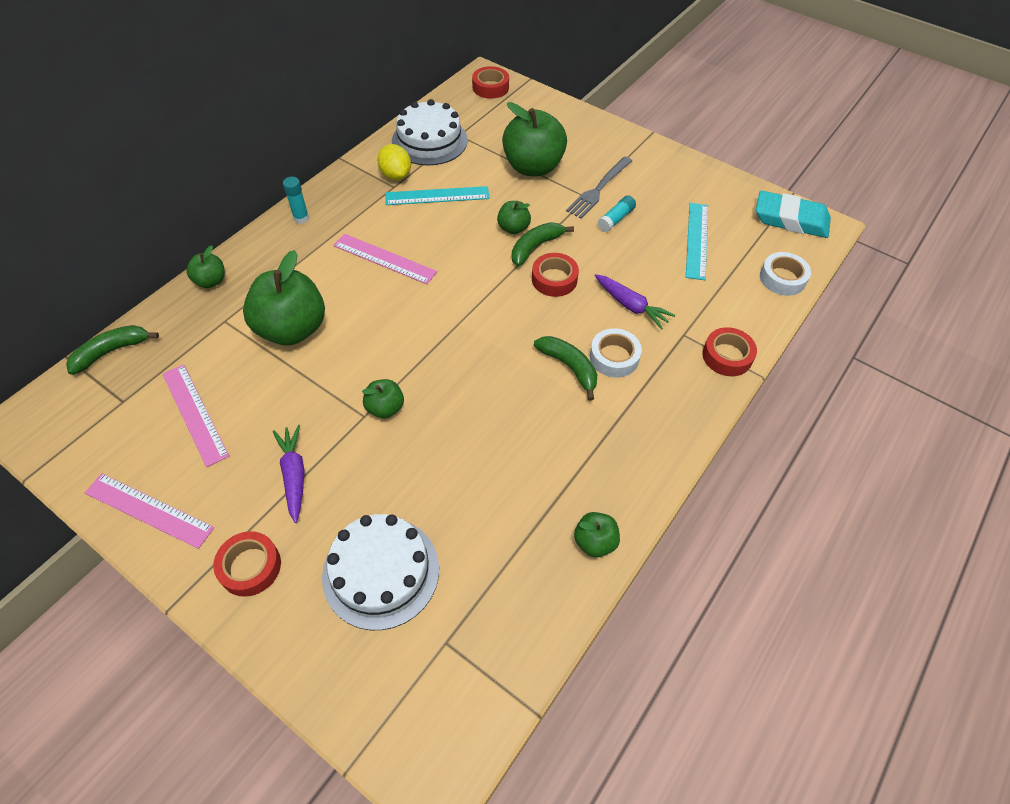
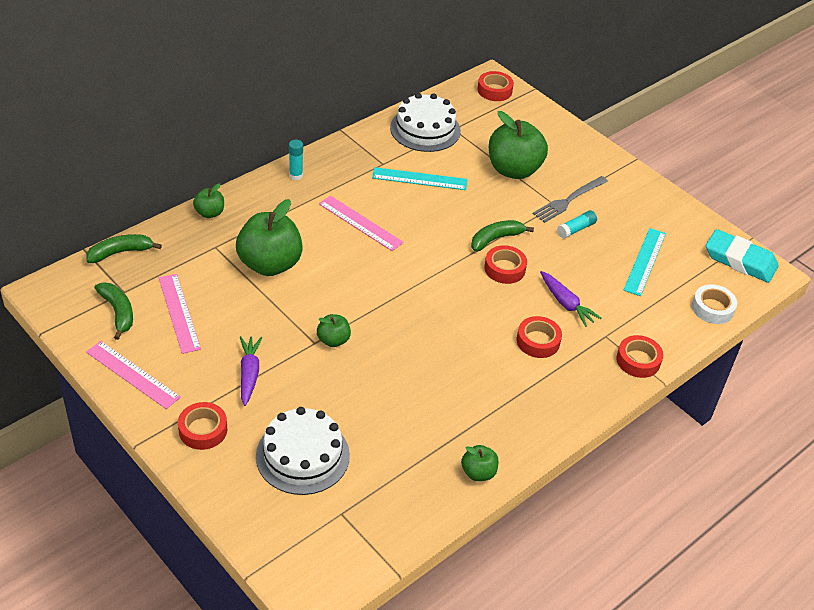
camera: 10 degrees right, 10 degrees down
yellow lemon [377,144,411,180] -> none
green apple [497,201,531,234] -> none
green banana [534,336,597,401] -> green banana moved to [95,282,133,340]
white tape [590,328,642,378] -> red tape [516,316,562,358]

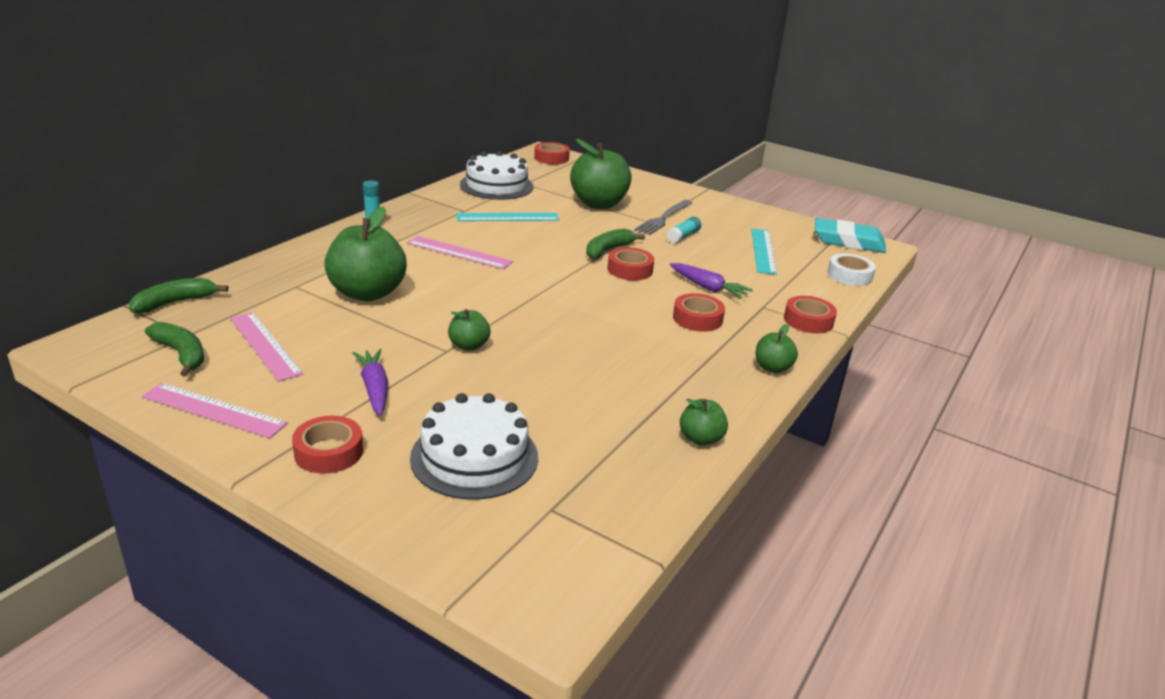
camera: 15 degrees left, 15 degrees down
green apple [193,184,224,218] -> green apple moved to [755,324,798,373]

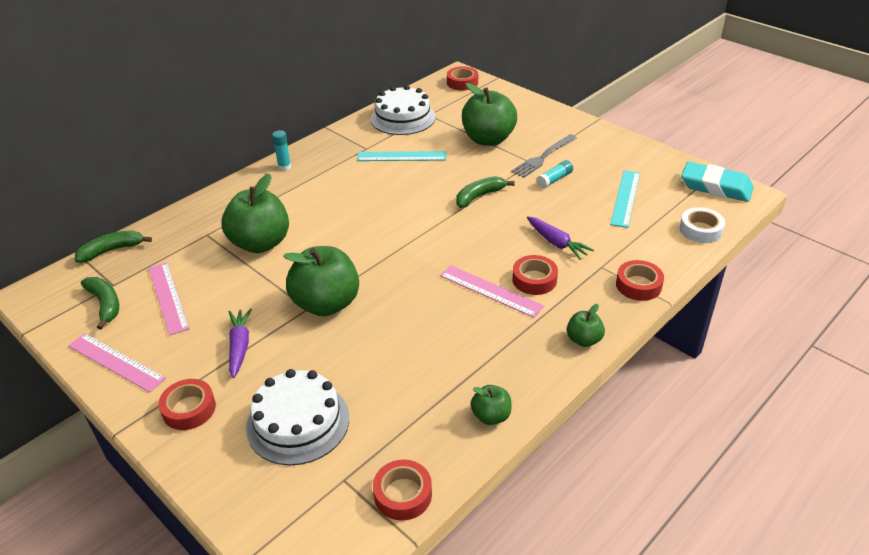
camera: 15 degrees right, 10 degrees up
pink ruler [407,236,513,269] -> pink ruler moved to [440,265,544,318]
green apple [448,309,490,351] -> green apple [283,246,359,316], size x2.04
red tape [608,247,654,280] -> red tape moved to [373,460,432,521]

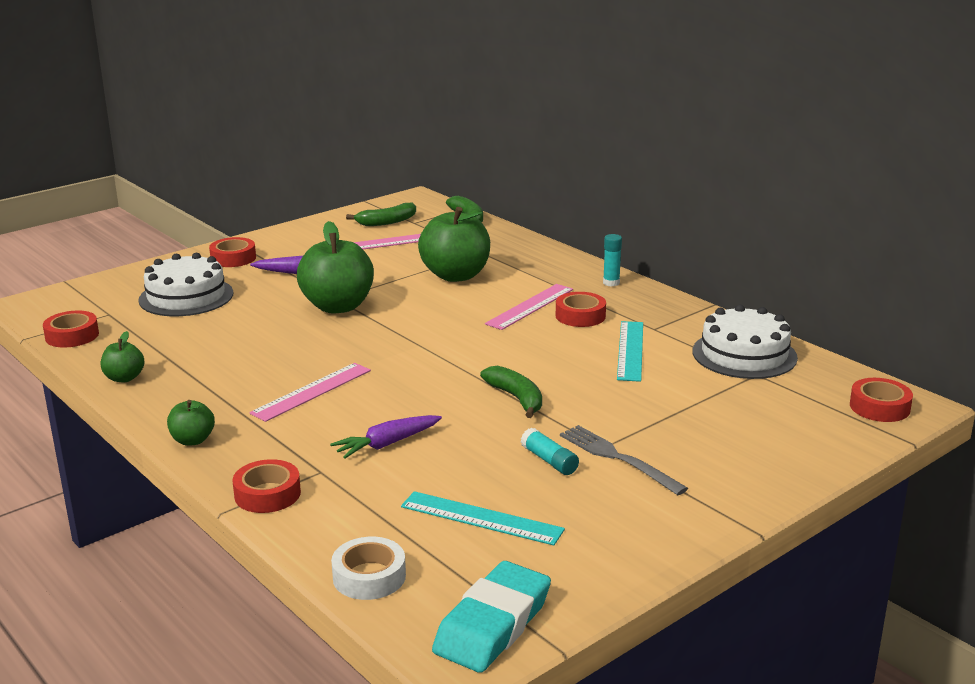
camera: 95 degrees right, 15 degrees down
pink ruler [68,333,166,392] -> pink ruler moved to [485,284,573,330]
green apple [462,83,517,146] -> none
red tape [512,255,558,295] -> red tape moved to [556,292,606,327]

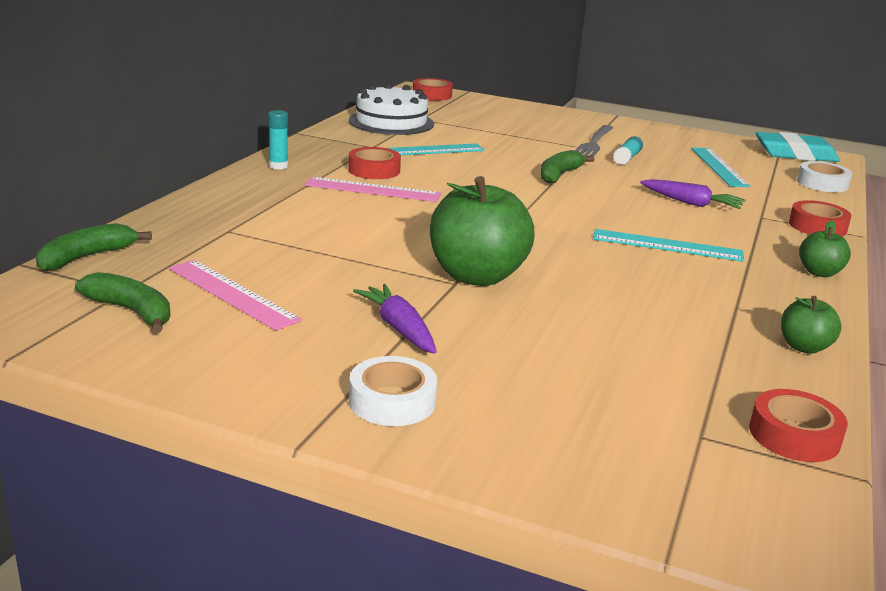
camera: 120 degrees left, 0 degrees up
white cake [138,253,233,316] -> none
red tape [209,237,256,267] -> white tape [349,356,437,426]
pink ruler [249,363,371,422] -> turquoise ruler [593,229,744,262]
green apple [418,207,490,282] -> none

